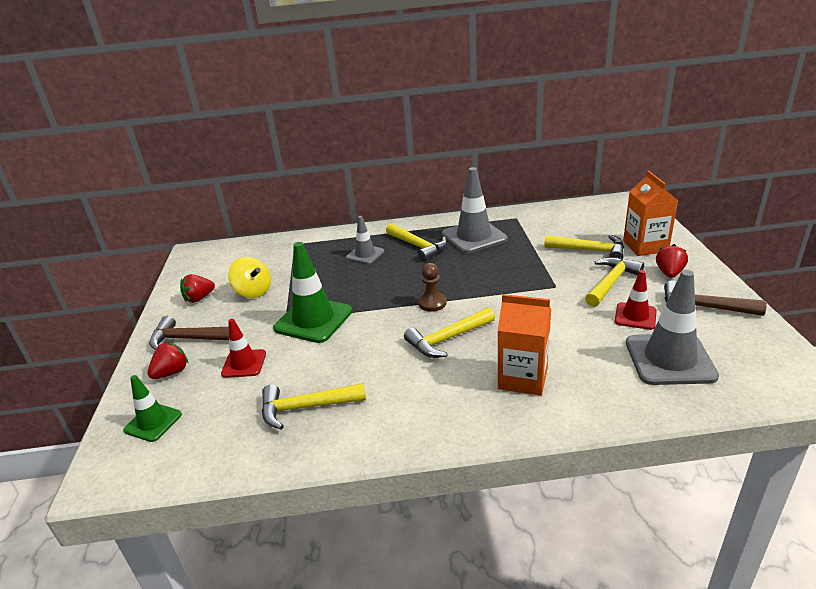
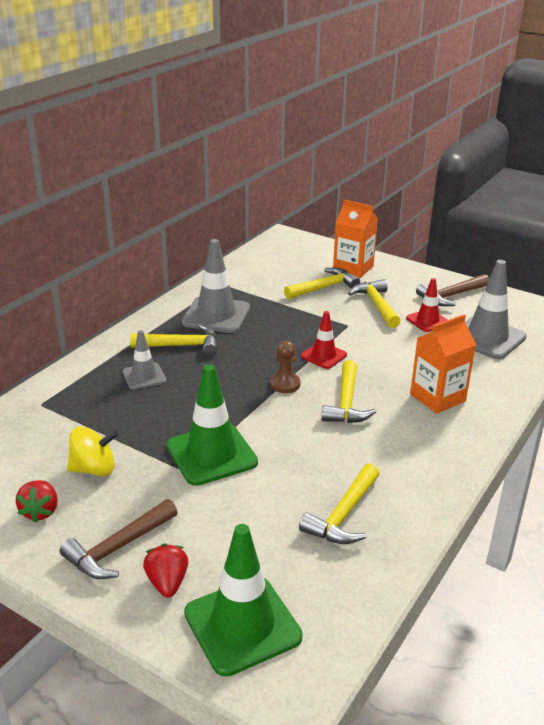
camera: 55 degrees left, 0 degrees up
green traffic cone [123,375,182,442] -> green traffic cone [184,524,303,677], size x1.75
red traffic cone [221,319,266,378] -> red traffic cone moved to [301,311,347,369]
red strawberry [656,244,688,278] -> none

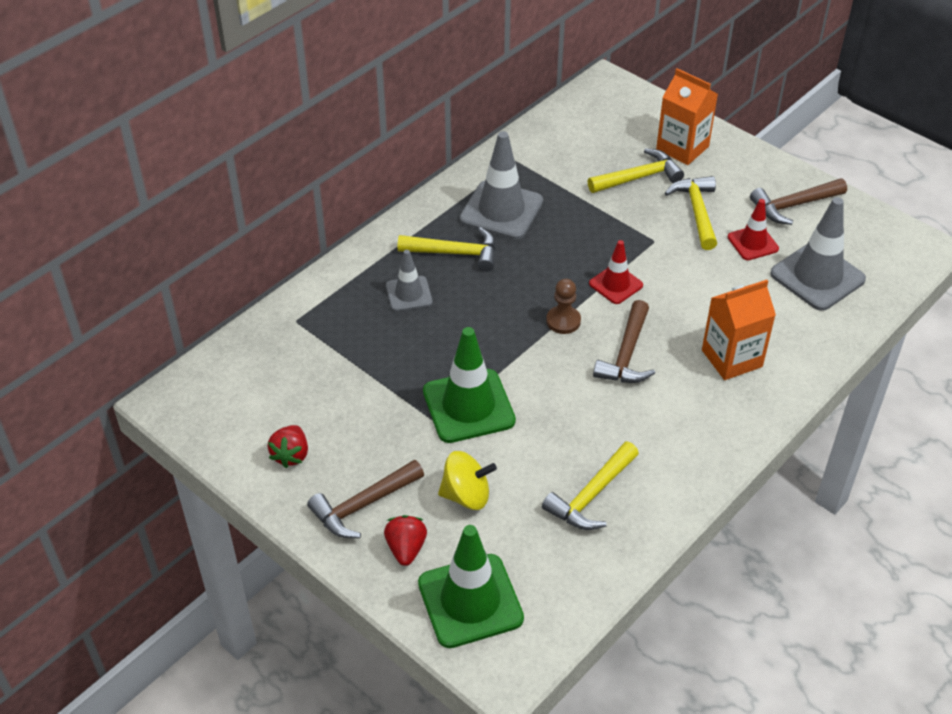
camera: 10 degrees right, 15 degrees up
yellow spinning top [67,426,118,476] -> yellow spinning top moved to [438,451,497,510]
yellow hammer [321,360,376,423] -> brown hammer [593,300,655,383]

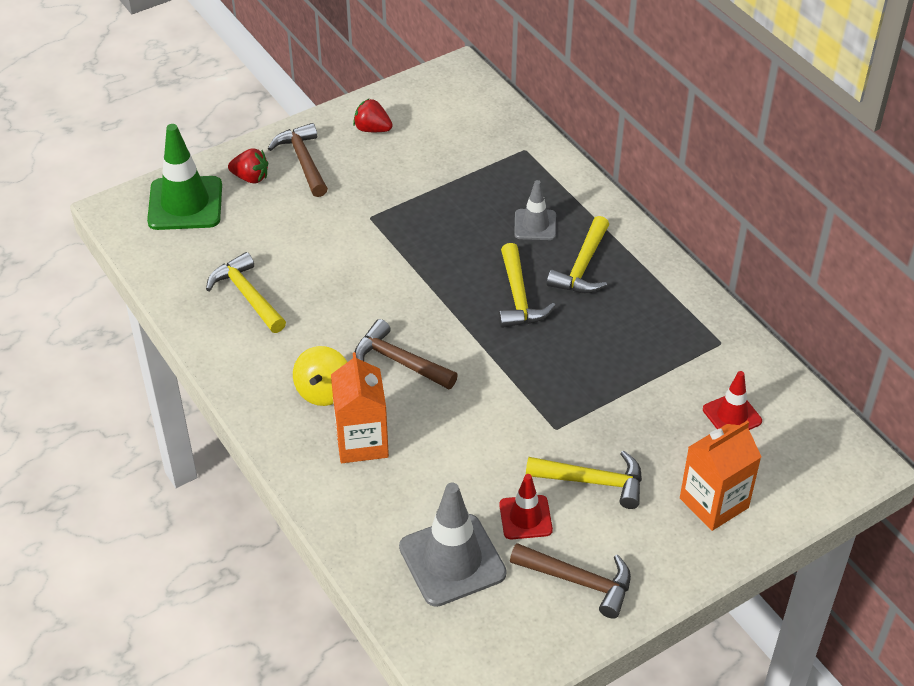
camera: 105 degrees right, 0 degrees up
green traffic cone [423,327,516,443] -> none
yellow spinning top [438,451,497,510] -> yellow spinning top moved to [293,346,347,406]
grey traffic cone [460,131,543,240] -> none
brown pawn [546,279,581,334] -> none
yellow hammer [588,148,684,193] -> yellow hammer moved to [499,243,556,328]
red traffic cone [589,240,643,304] -> red traffic cone moved to [703,371,762,430]
brown hammer [750,178,847,225] -> brown hammer turned 120 degrees clockwise [510,543,631,619]

